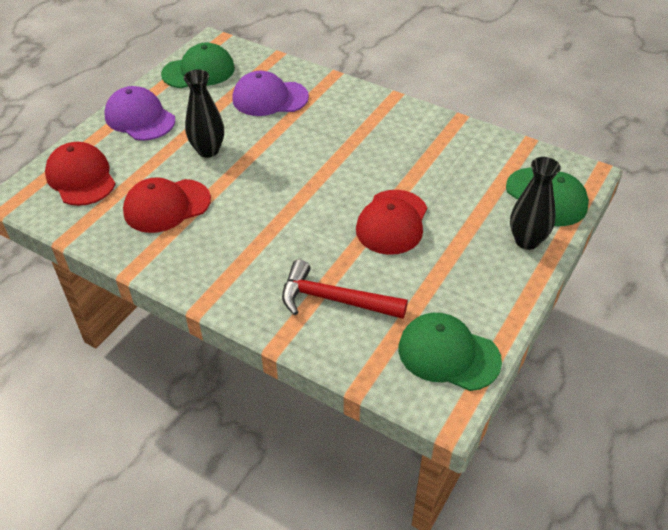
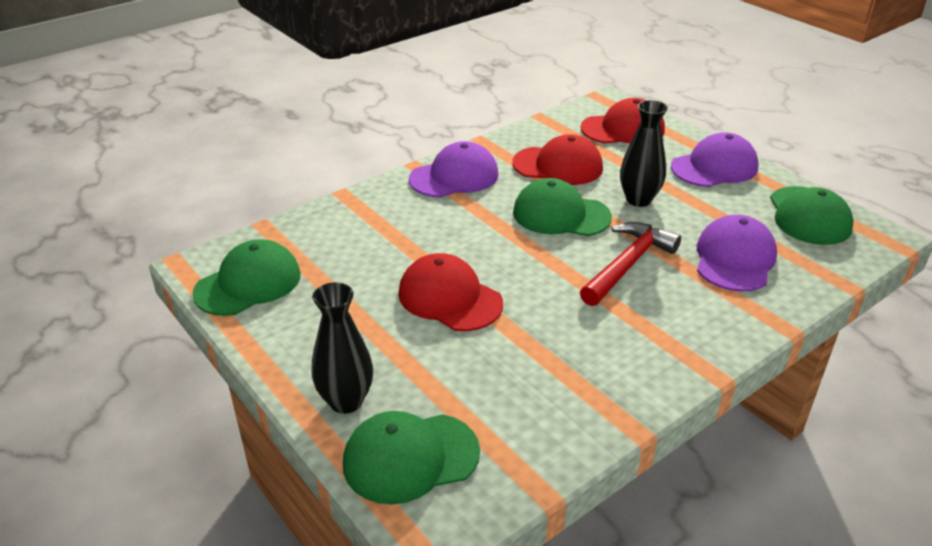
camera: 110 degrees right, 10 degrees down
red cap [123,178,211,233] -> red cap turned 105 degrees clockwise [513,134,603,185]
red hammer [282,260,408,319] -> red hammer moved to [580,222,681,306]
none -> purple cap [409,141,499,198]
none -> green cap [513,178,612,236]

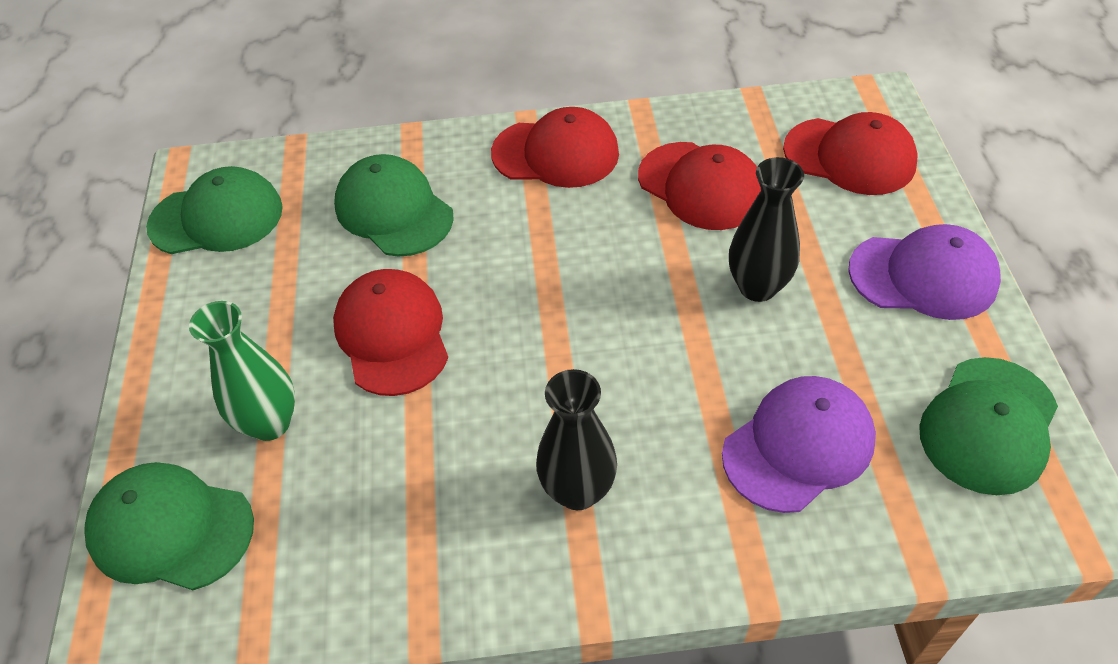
camera: 35 degrees right, 15 degrees up
black vase [312,282,373,414] -> black vase moved to [536,369,617,510]
purple cap [409,141,499,198] -> red cap [491,107,619,188]
green cap [513,178,612,236] -> green cap moved to [334,154,454,257]
red hammer [580,222,681,306] -> none
none -> green vase [189,301,295,441]

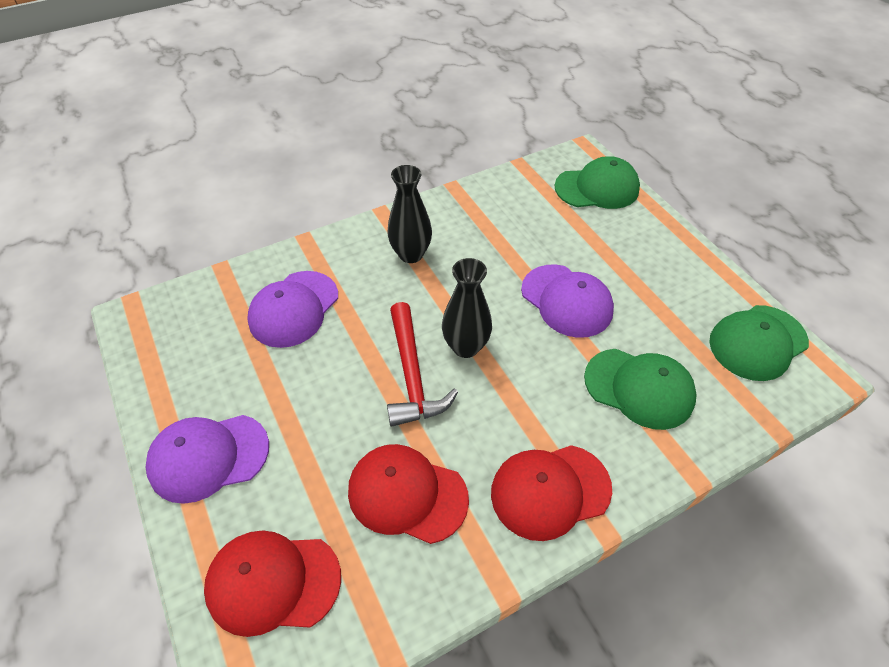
camera: 155 degrees right, 0 degrees up
green vase [189,301,295,441] -> none
red cap [333,269,448,396] -> purple cap [521,265,614,338]
black vase [729,157,804,302] -> black vase moved to [442,258,492,358]
green cap [919,357,1058,495] -> none
none -> red hammer [387,302,458,427]

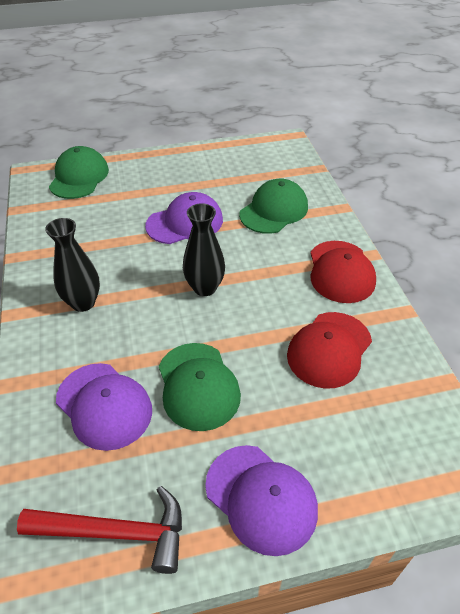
camera: 75 degrees left, 5 degrees down
purple cap [146,415,269,504] -> purple cap turned 45 degrees counterclockwise [205,445,318,556]
red cap [204,530,341,637] -> none
red hammer [387,302,458,427] -> red hammer moved to [17,486,182,574]
green cap [709,305,809,381] -> green cap moved to [159,343,241,431]

